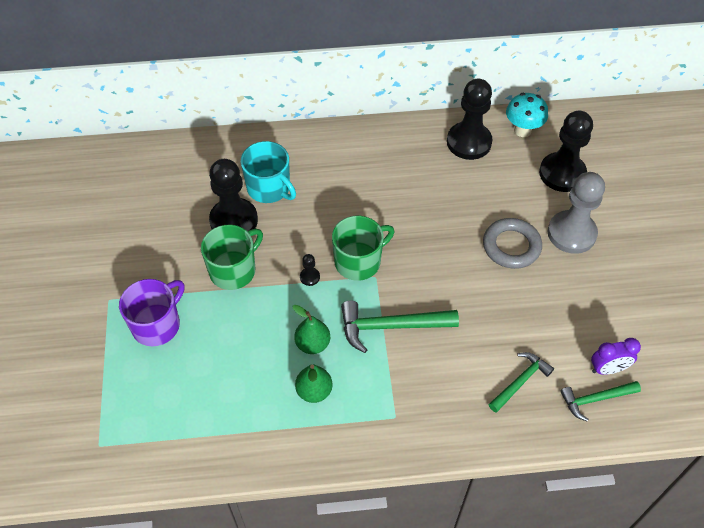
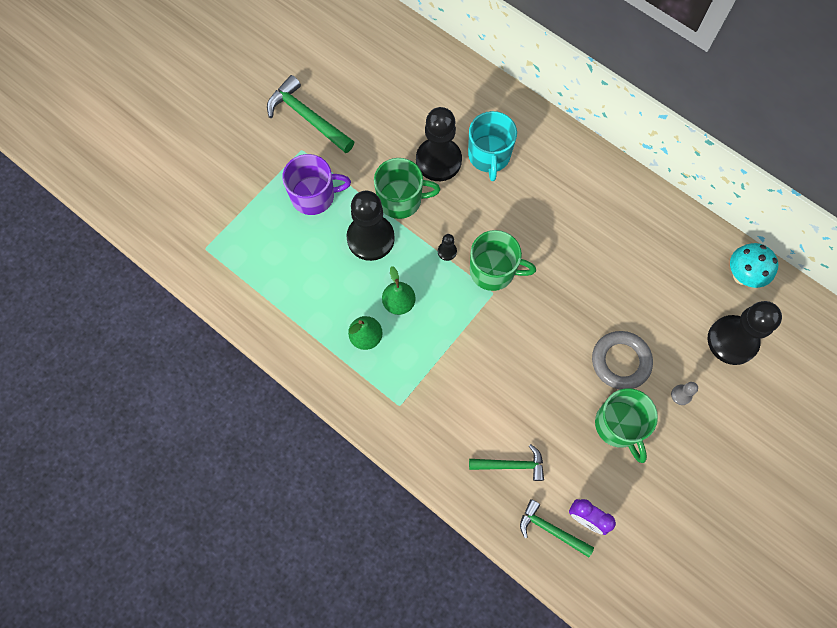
camera: 45 degrees right, 15 degrees up
green hammer [341,300,459,353] -> green hammer moved to [267,75,354,153]
black pawn [447,79,492,160] -> black pawn moved to [347,191,395,261]
grey pawn [548,172,605,254] -> grey pawn [671,382,698,405], size x0.40
none -> green mug [595,388,658,463]

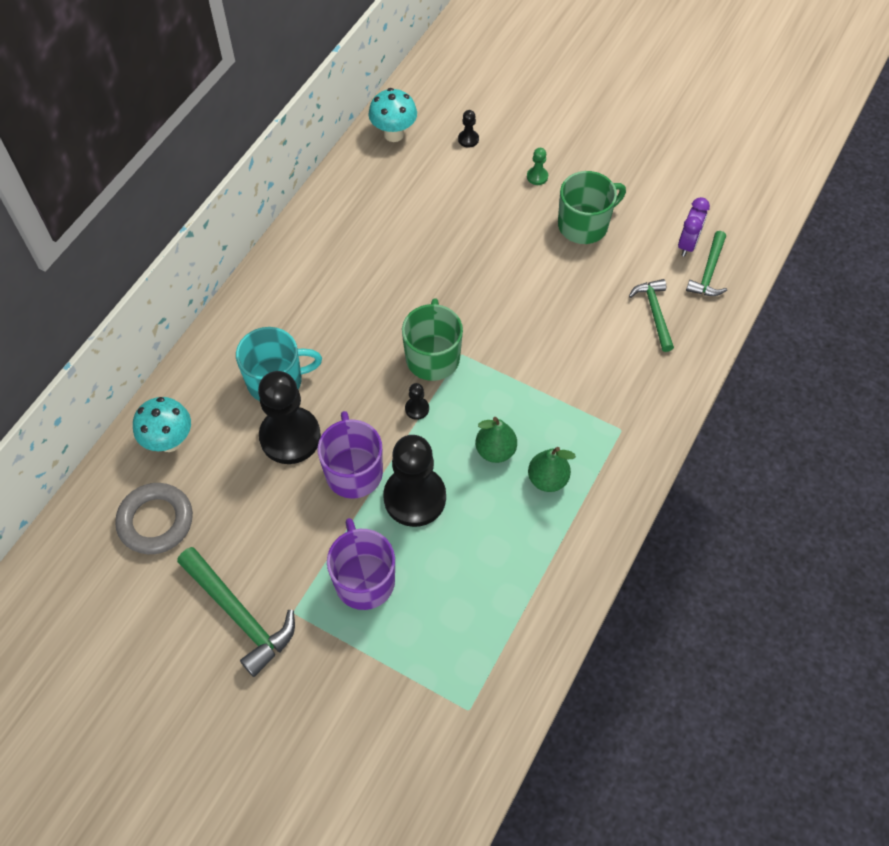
camera: 100 degrees left, 10 degrees down
green hammer [267,75,354,153] -> green hammer turned 75 degrees counterclockwise [177,547,295,677]
green mug [374,158,440,219] -> purple mug [318,411,383,499]
grey ring [592,331,653,389] -> grey ring moved to [115,483,193,554]
grey pawn [671,382,698,405] -> green pawn [527,148,548,185]
black pawn [708,301,782,365] -> black pawn [458,110,479,148], size x0.40
none -> turquoise mushroom [133,397,191,452]

